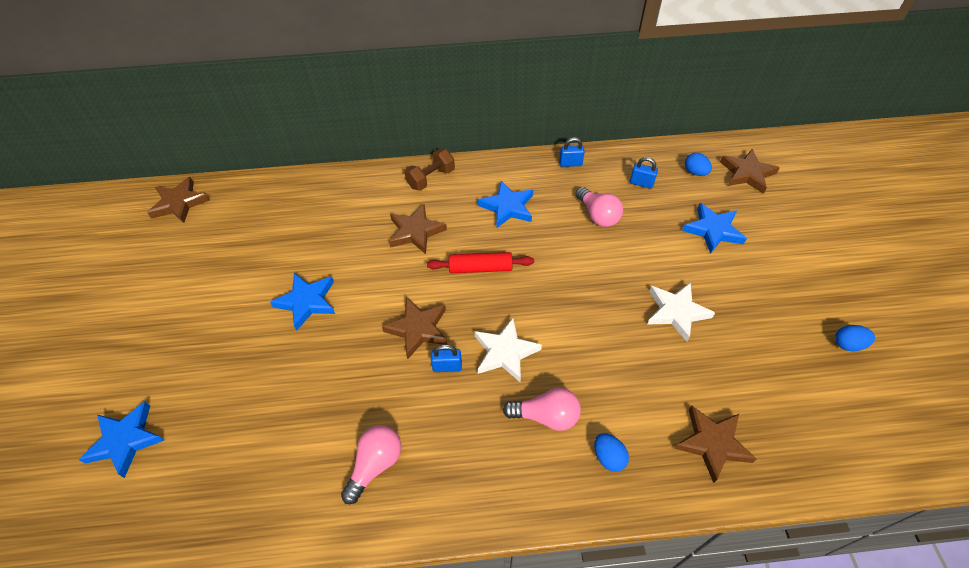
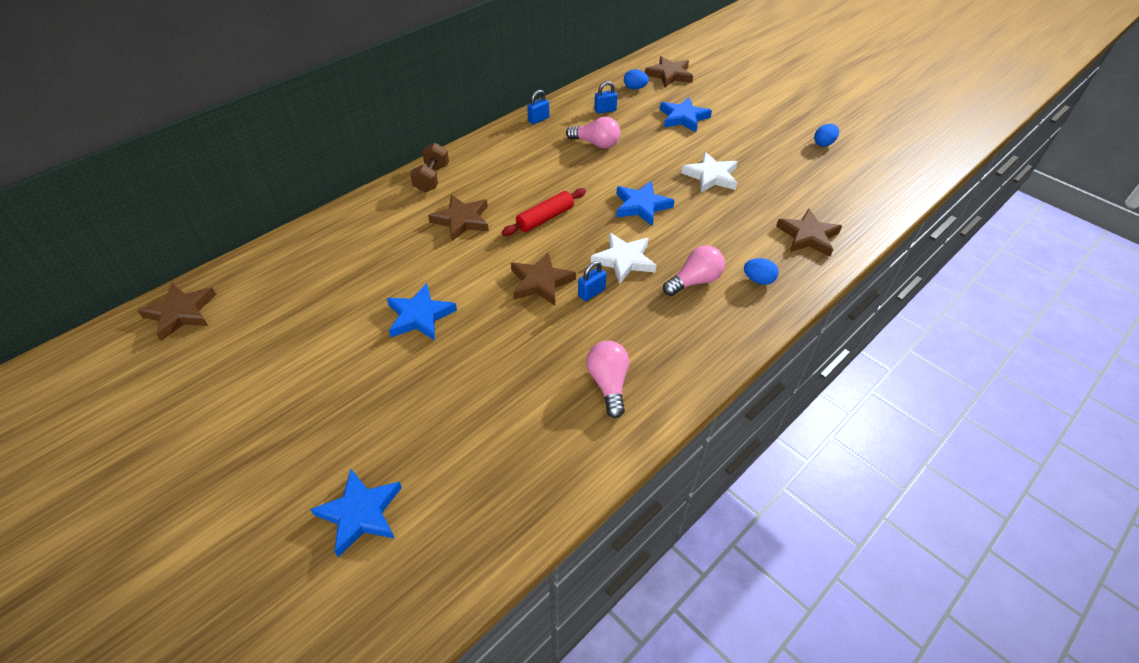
camera: 40 degrees left, 5 degrees down
blue star [478,181,533,229] -> blue star moved to [616,181,675,226]

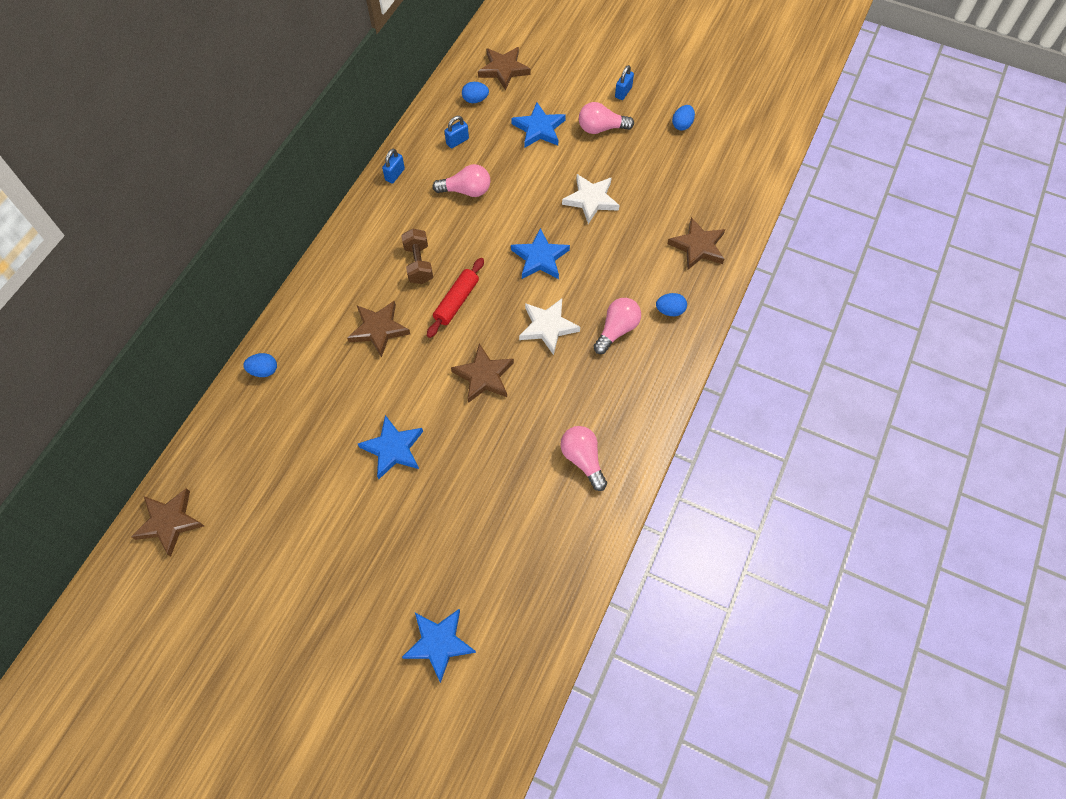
camera: 20 degrees left, 15 degrees up
brown dumbbell [410,143,449,192] -> brown dumbbell moved to [401,229,433,284]
blue padlock [578,261,607,301] -> blue padlock moved to [615,65,634,100]
none -> blue egg [243,353,277,377]
none -> pink light bulb [579,102,634,134]

